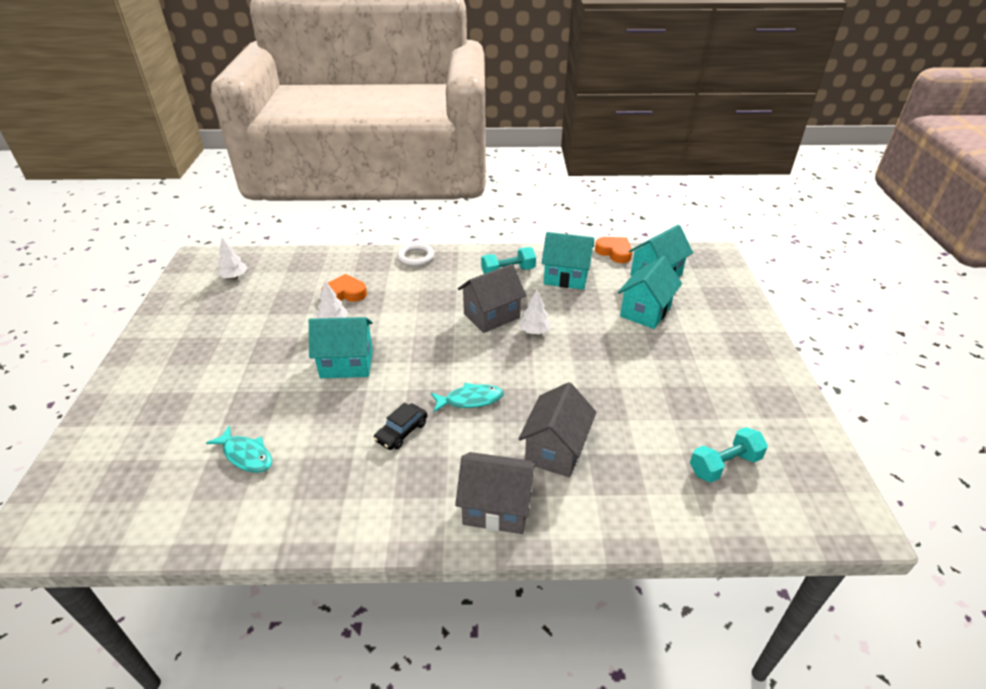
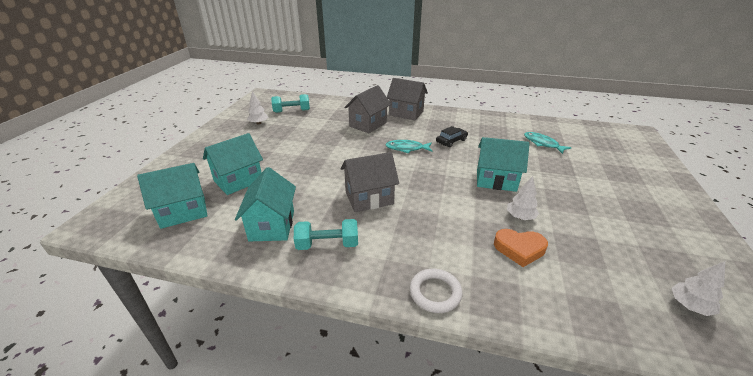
camera: 165 degrees left, 5 degrees down
white tree [519,290,551,334] -> white tree moved to [247,91,268,124]
turquoise house [542,232,594,290] -> turquoise house turned 60 degrees clockwise [235,167,296,241]
orange heart [595,237,632,263] -> none

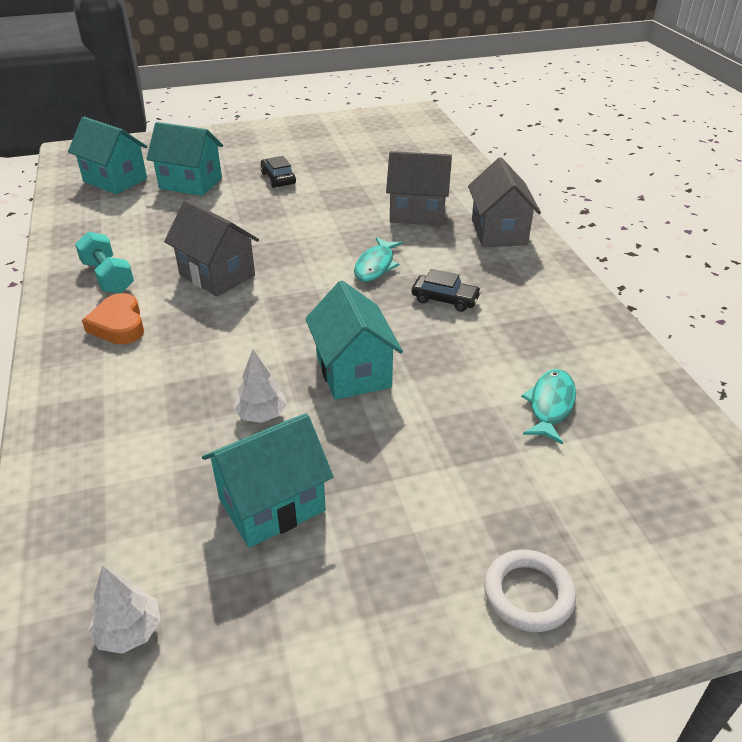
camera: 60 degrees right, 5 degrees up
turquoise house [235,167,296,241] -> turquoise house moved to [202,413,334,548]
white tree [247,91,268,124] -> none
turquoise dumbbell [271,94,310,113] -> none
turquoise fish [385,140,432,153] -> turquoise fish turned 135 degrees counterclockwise [354,237,403,282]
white ring [410,269,462,313] -> white ring moved to [484,550,576,632]
orange heart [494,229,548,267] -> orange heart moved to [82,293,144,345]
none -> black car [261,156,296,188]

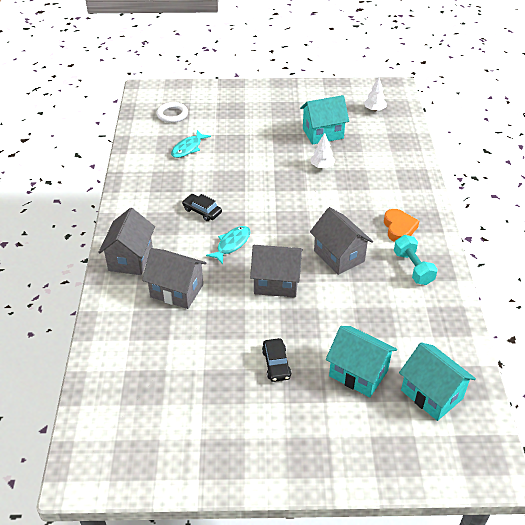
camera: 165 degrees left, 5 degrees up
turquoise house [305,281,403,400] -> none
white ring [484,550,576,632] -> white ring moved to [157,102,188,123]
none -> grey house [250,245,303,298]

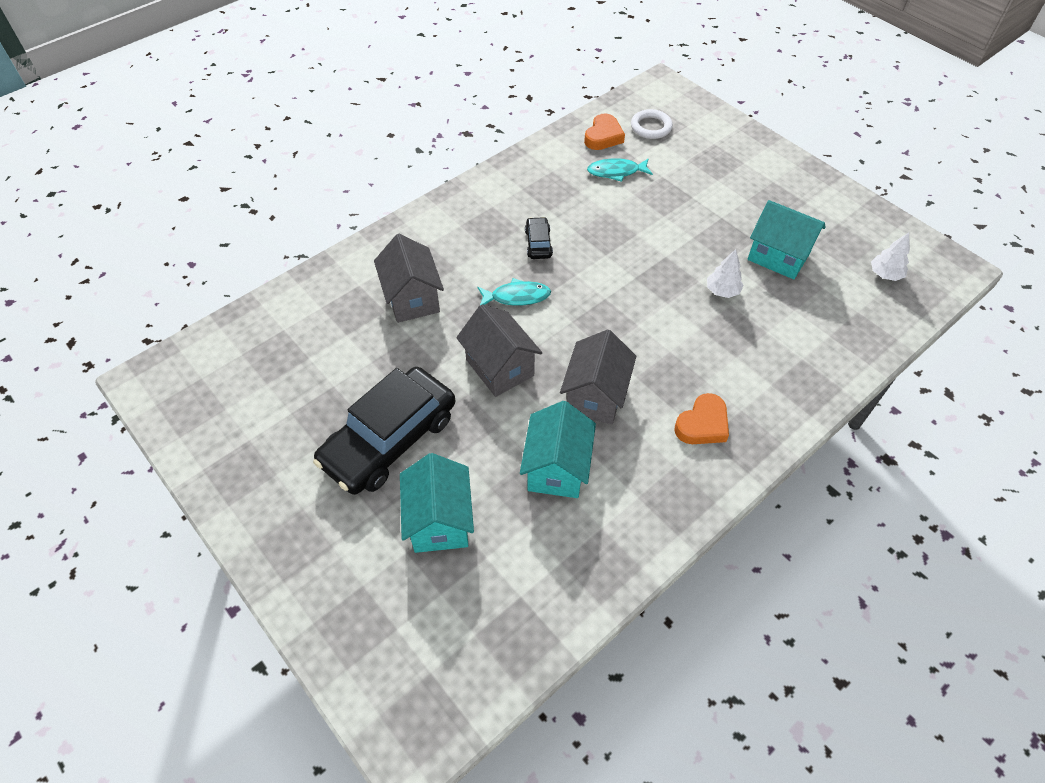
camera: 50 degrees right, 10 degrees up
grey house [98,208,155,275] -> none
black car [262,338,291,382] -> black car [313,367,455,495], size x2.30
turquoise dumbbell [394,235,438,285] -> none
turquoise house [399,342,476,421] -> turquoise house moved to [520,401,596,498]
none -> orange heart [584,113,625,150]

